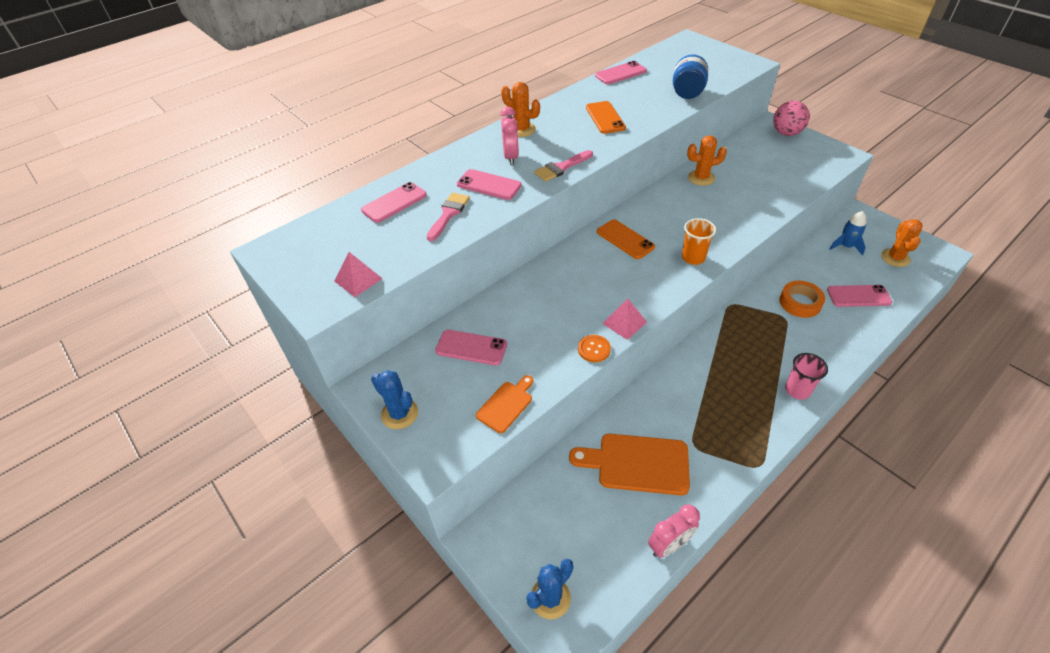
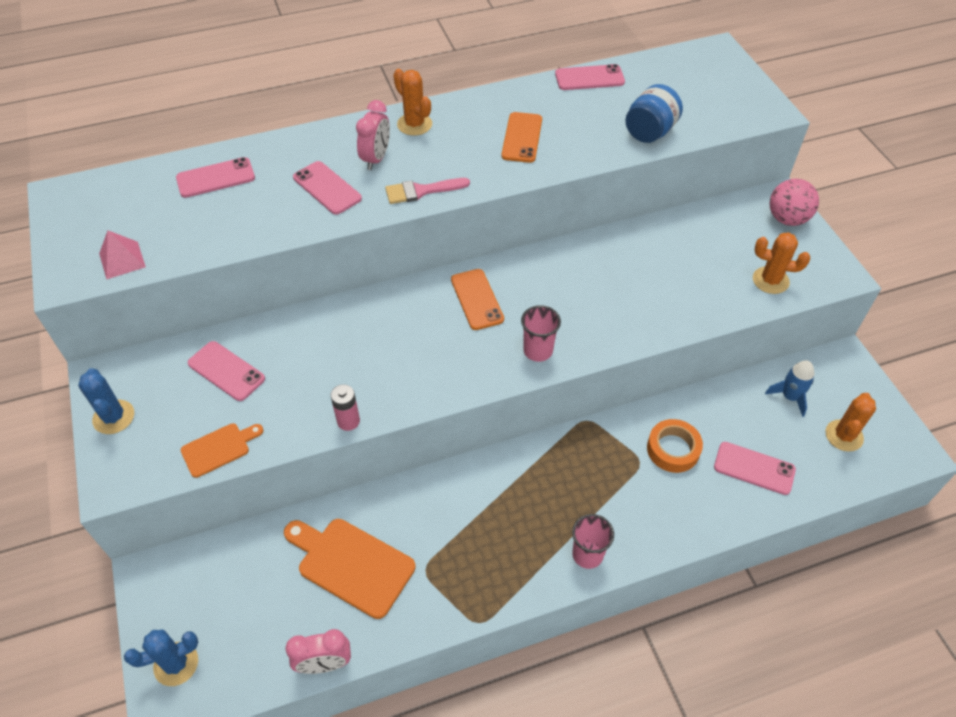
camera: 20 degrees right, 5 degrees up
pink brush [427,193,470,241] -> none
orange button [578,335,611,362] -> pink battery [331,384,360,431]
pink pyramid [602,299,647,340] -> none
orange cup [682,218,716,265] -> pink cup [521,305,561,362]
orange cactus [687,135,727,186] -> orange cactus moved to [753,232,810,294]

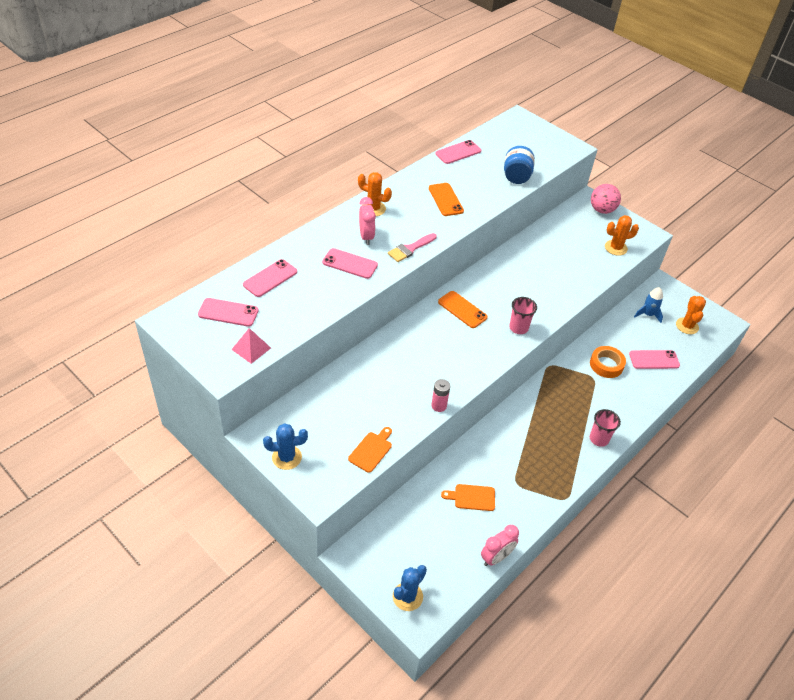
camera: 30 degrees left, 5 degrees down
blue cactus [78,368,134,434] -> blue cactus turned 45 degrees counterclockwise [263,423,308,470]
pink phone [188,341,265,401] -> pink phone moved to [198,298,258,327]
orange cutting board [284,519,416,619] -> orange cutting board [441,484,495,511], size x0.57

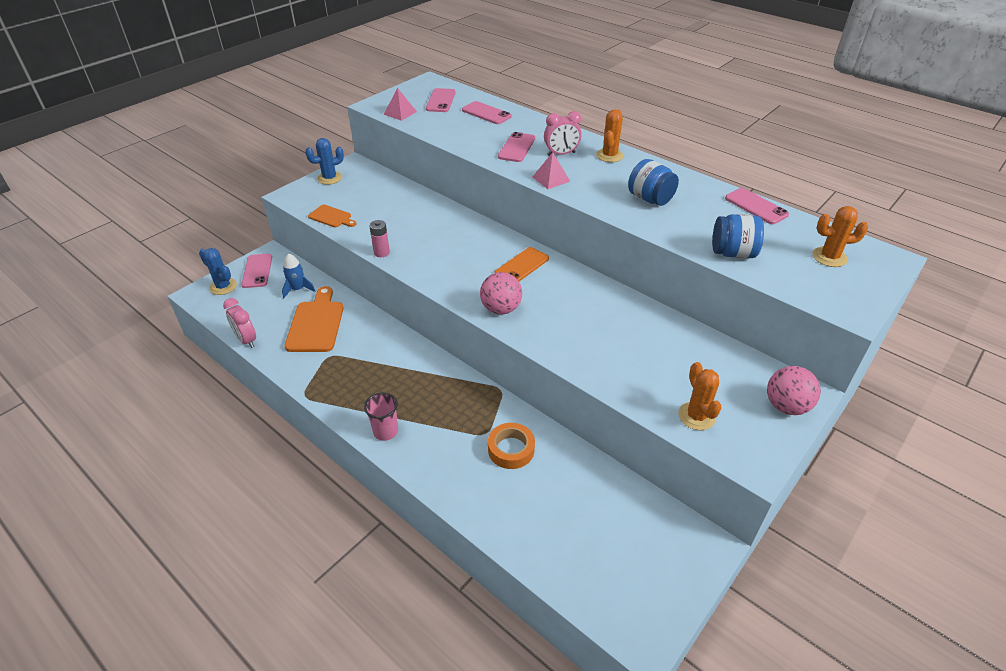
camera: 90 degrees right, 5 degrees down
blue cactus [263,423,308,470] -> blue cactus turned 75 degrees clockwise [305,138,344,185]
pink brush [388,233,437,262] -> pink pyramid [533,152,570,189]
orange phone [429,183,464,216] -> blue jar [628,159,679,206]
orange cutting board [441,484,495,511] -> orange cutting board [284,286,344,352], size x1.75
pink cup [509,297,537,334] -> pink ball [480,272,522,315]
pink phone [629,350,680,369] -> pink phone moved to [241,254,272,288]
blue rocket [634,287,663,323] -> blue rocket moved to [282,253,315,298]
orange cactus [676,296,706,334] -> orange cactus moved to [812,206,868,267]

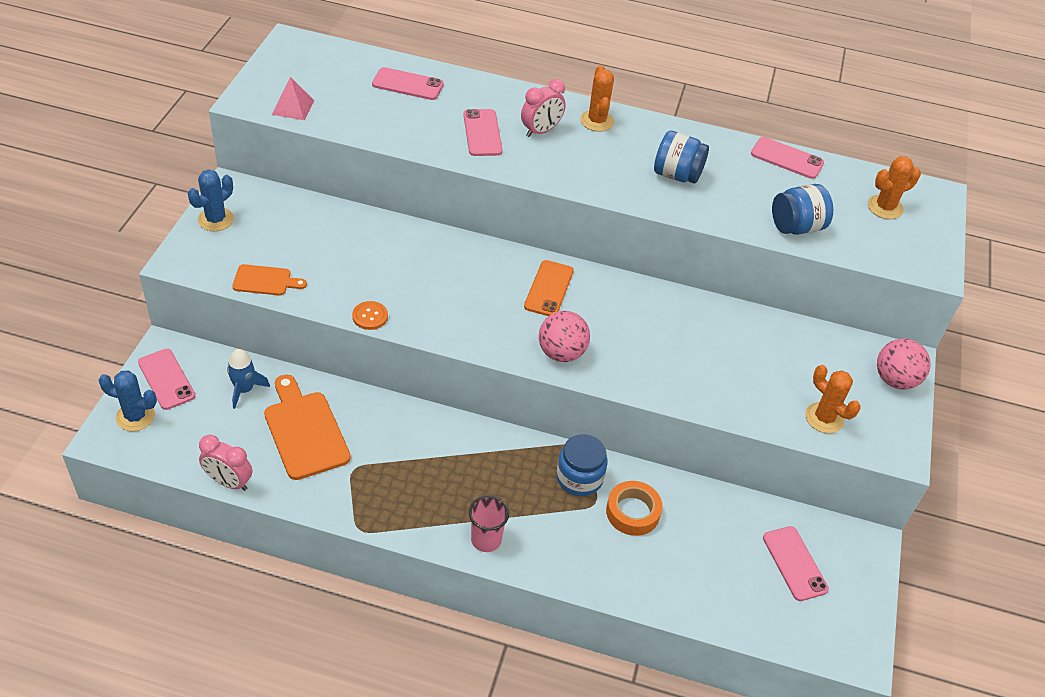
camera: 30 degrees left, 5 degrees up
pink battery [369,220,390,257] -> orange button [352,301,388,330]
pink phone [426,88,456,112] -> pink phone moved to [763,526,829,601]
pink pyramid [533,152,570,189] -> none
none -> blue jar [556,434,608,496]

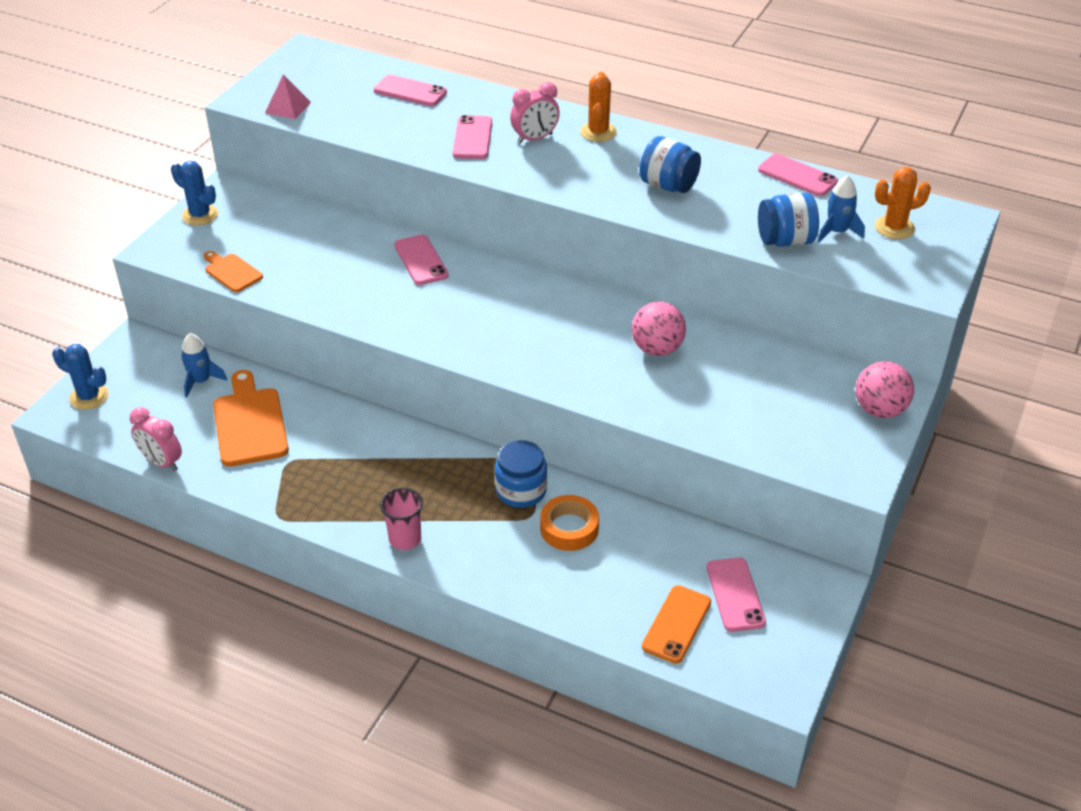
camera: 15 degrees right, 5 degrees down
pink phone [138,349,195,410] -> pink phone moved to [394,234,449,285]
blue cactus [188,170,234,231] -> blue cactus turned 75 degrees clockwise [171,161,218,226]
orange cutting board [232,264,307,296] -> orange cutting board turned 150 degrees counterclockwise [204,251,263,292]
orange button [352,301,388,330] -> none
orange phone [524,260,574,316] -> orange phone moved to [642,585,711,664]
pink ball [539,311,590,362] -> pink ball moved to [632,302,686,356]
orange cactus [805,365,861,433] -> none
none -> blue rocket [818,175,865,243]

